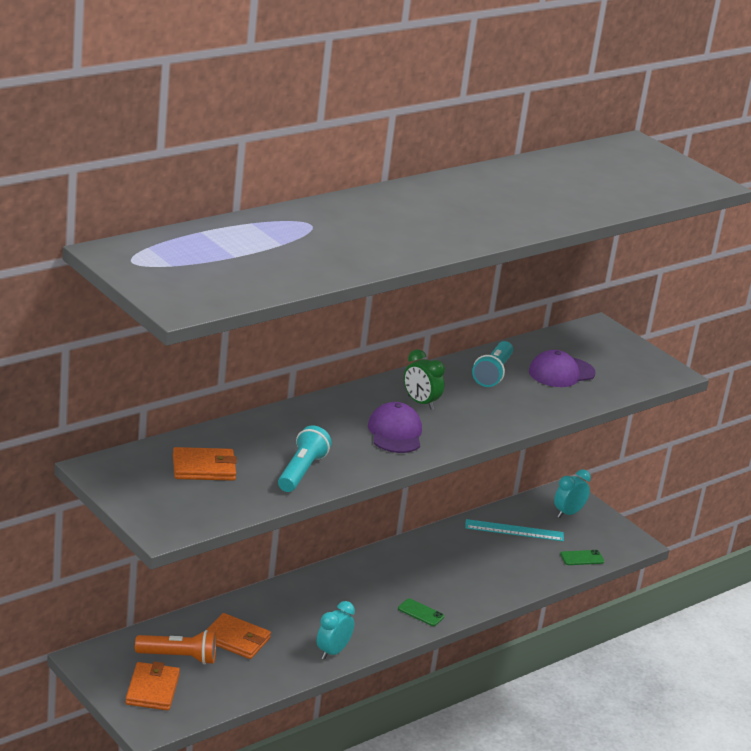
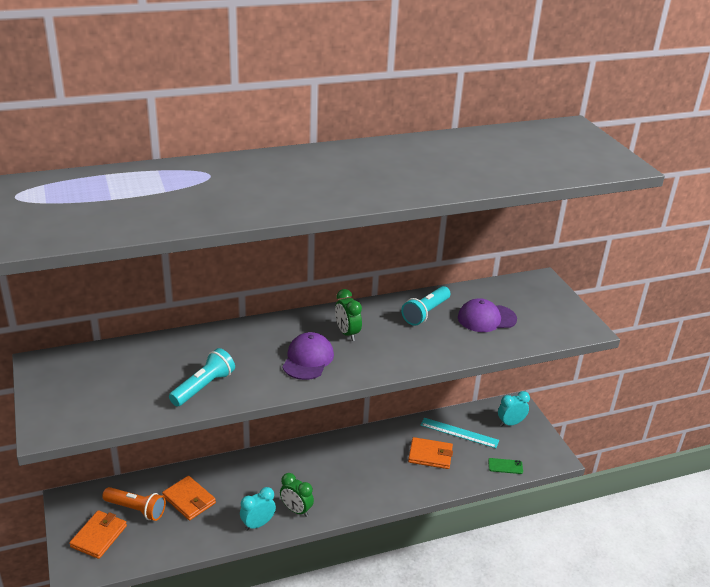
camera: 20 degrees right, 5 degrees up
orange wallet [173,447,237,481] -> orange wallet moved to [408,437,453,469]
green phone [398,598,444,626] -> none
none -> green clock [280,473,314,517]

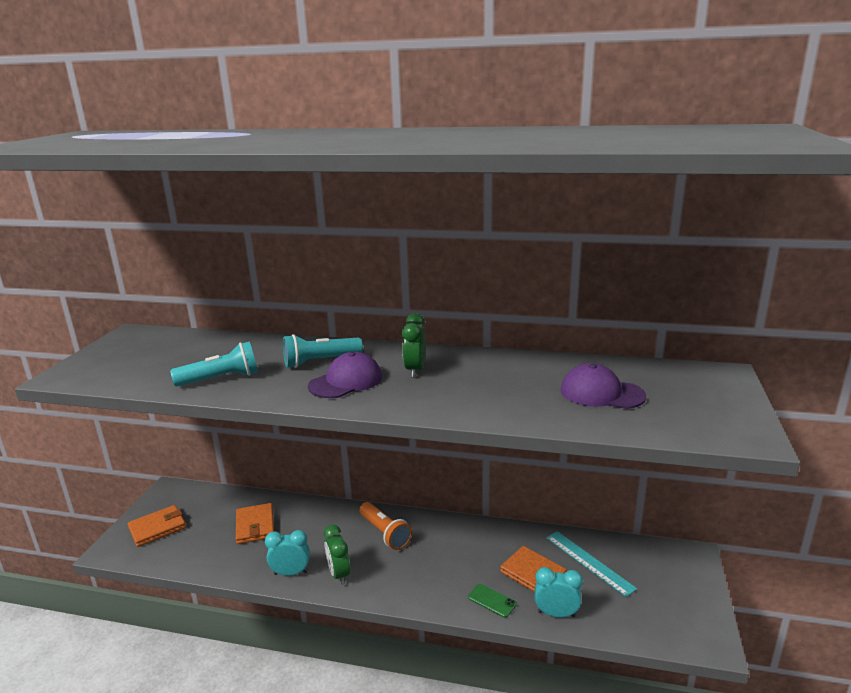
camera: 35 degrees right, 10 degrees down
orange flashlight [102,487,166,521] -> orange flashlight moved to [359,502,412,550]
turquoise flashlight [401,286,450,326] -> turquoise flashlight moved to [283,334,363,368]
green phone [488,458,523,474] -> green phone moved to [468,584,517,618]
turquoise clock [498,391,530,427] -> turquoise clock moved to [535,567,583,617]

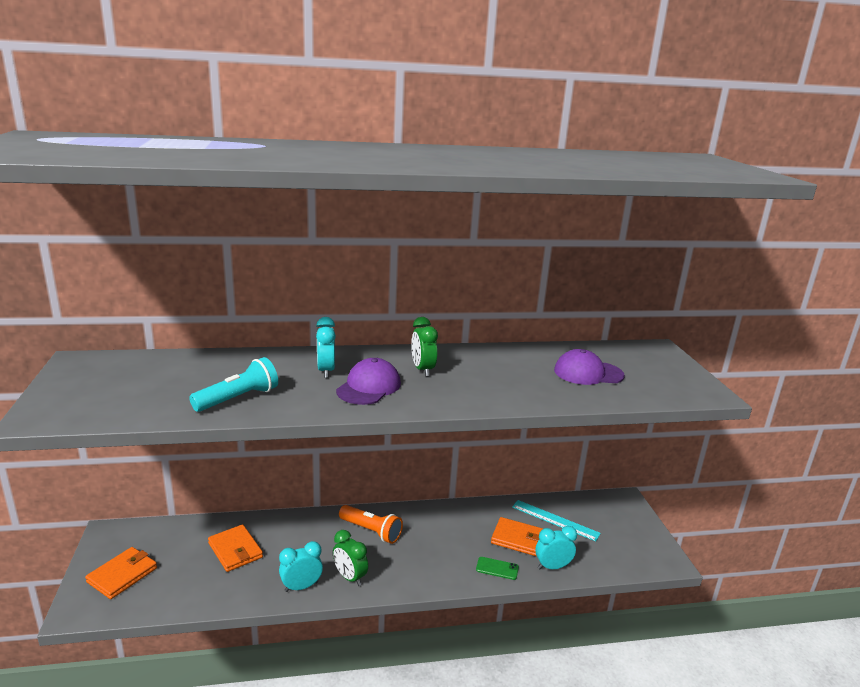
camera: 25 degrees left, 0 degrees up
turquoise flashlight [283,334,363,368] -> turquoise clock [316,317,336,378]

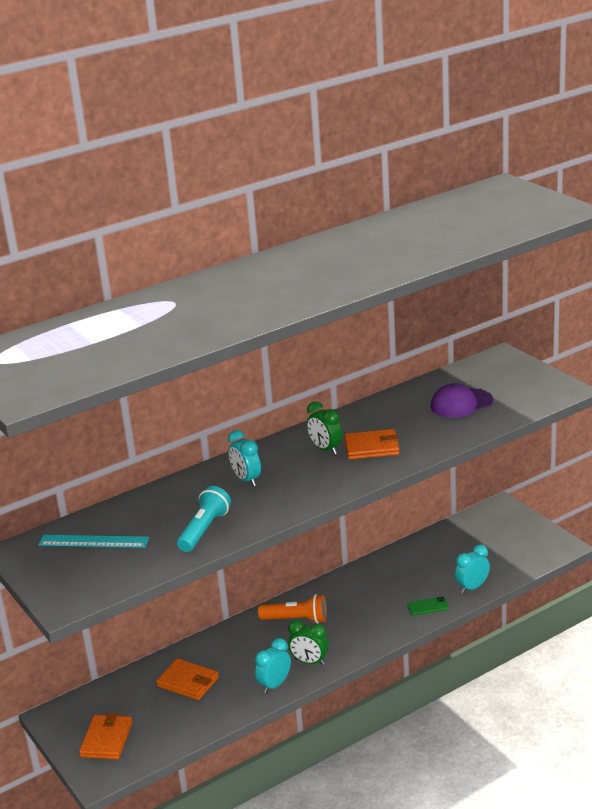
camera: 20 degrees left, 5 degrees up
purple cap [336,358,401,405] -> none
orange wallet [491,517,543,556] -> orange wallet moved to [344,429,400,460]
turquoise ruler [512,500,601,541] -> turquoise ruler moved to [38,535,149,548]

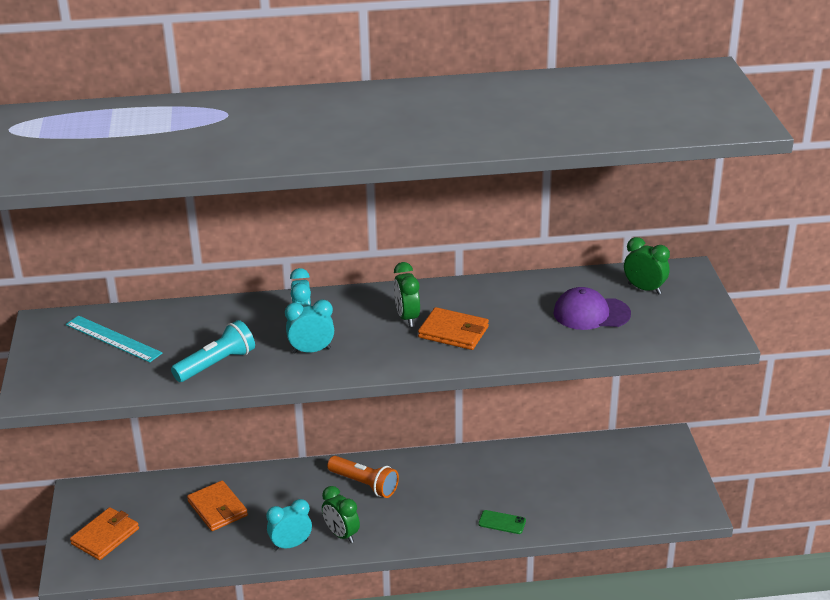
camera: 25 degrees right, 5 degrees up
turquoise clock [455,545,490,594] -> turquoise clock moved to [285,300,334,354]
none -> green clock [624,237,670,295]

